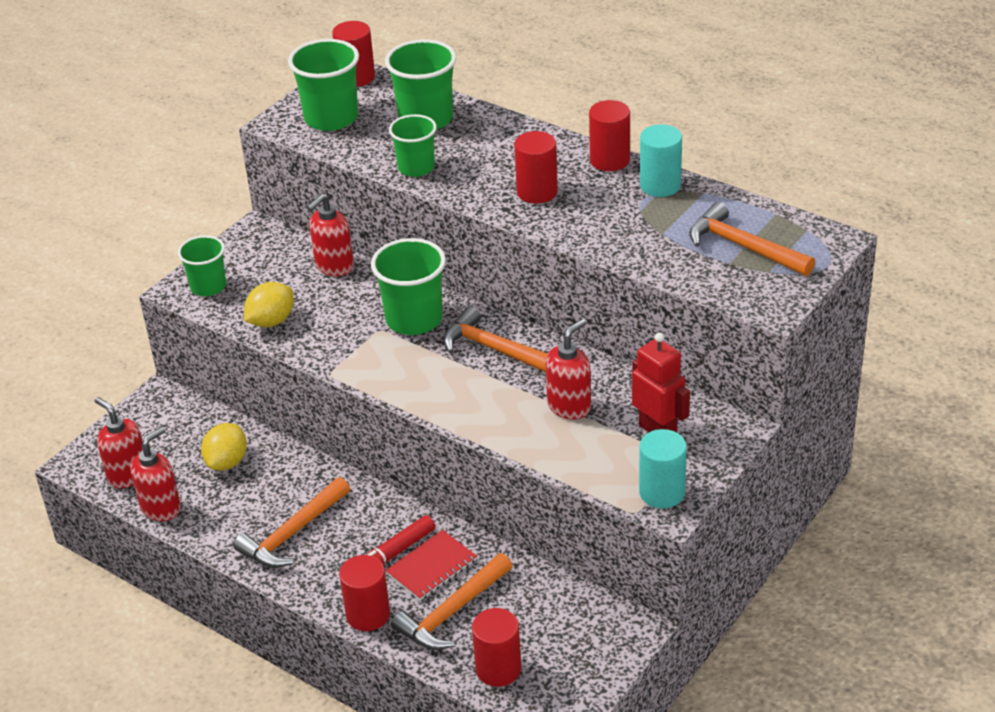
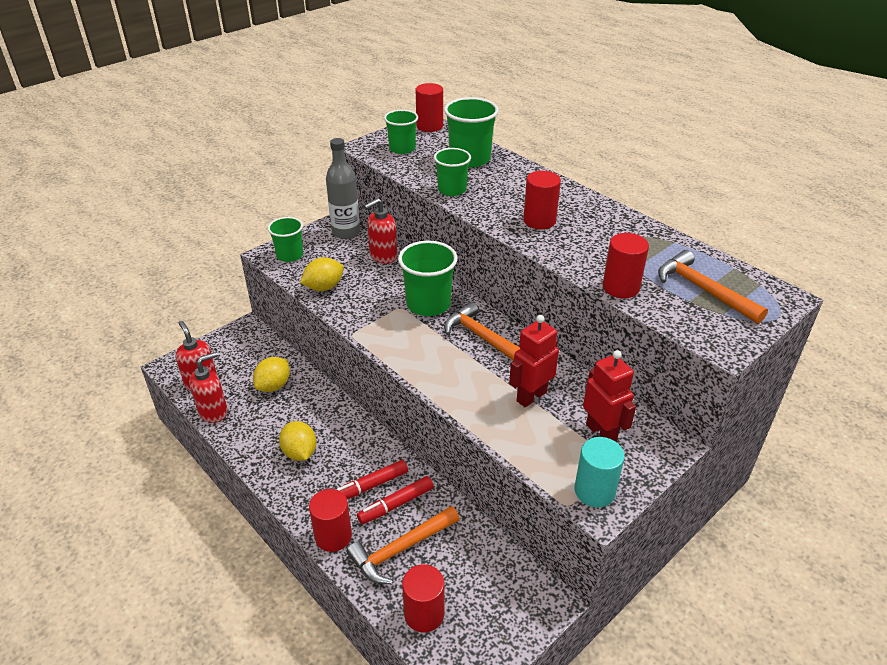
camera: 10 degrees right, 0 degrees up
orange hammer [233,477,350,568] -> yellow lemon [279,421,316,461]
green cup [288,39,359,131] -> green cup [384,110,418,154], size x0.65
red notebook [385,530,477,601] -> red marker [357,476,434,524]
red soap dispenser [546,319,591,419] -> red robot [509,315,559,407]
red cylinder [589,100,630,171] -> red cylinder moved to [603,233,649,298]
turquoise cylinder [640,124,682,197] -> none
none -> grey bottle [326,138,360,239]

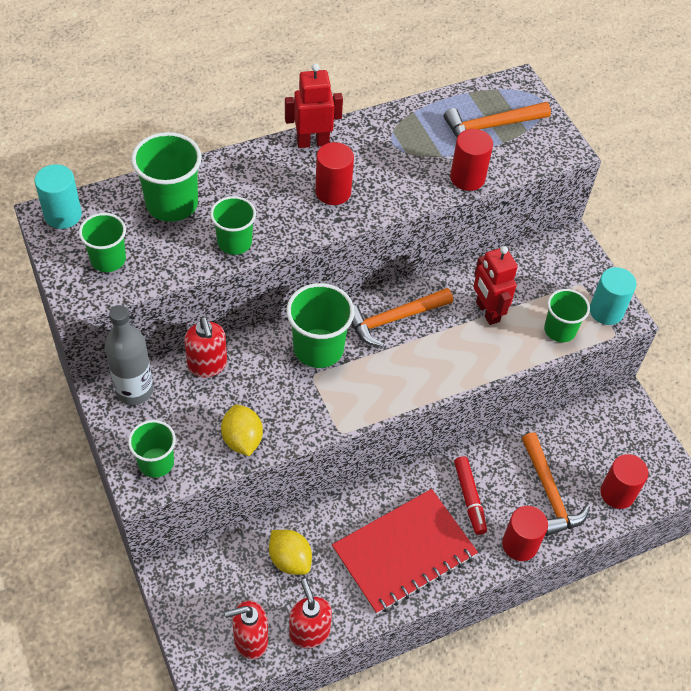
camera: 75 degrees left, 15 degrees up
yellow lemon [279,421,316,461] -> red notebook [332,489,478,614]
red marker [357,476,434,524] -> none
red cylinder [416,83,443,132] -> turquoise cylinder [35,164,82,229]
red robot [583,350,636,442] -> red robot moved to [285,63,343,148]
none -> green cup [544,289,590,342]

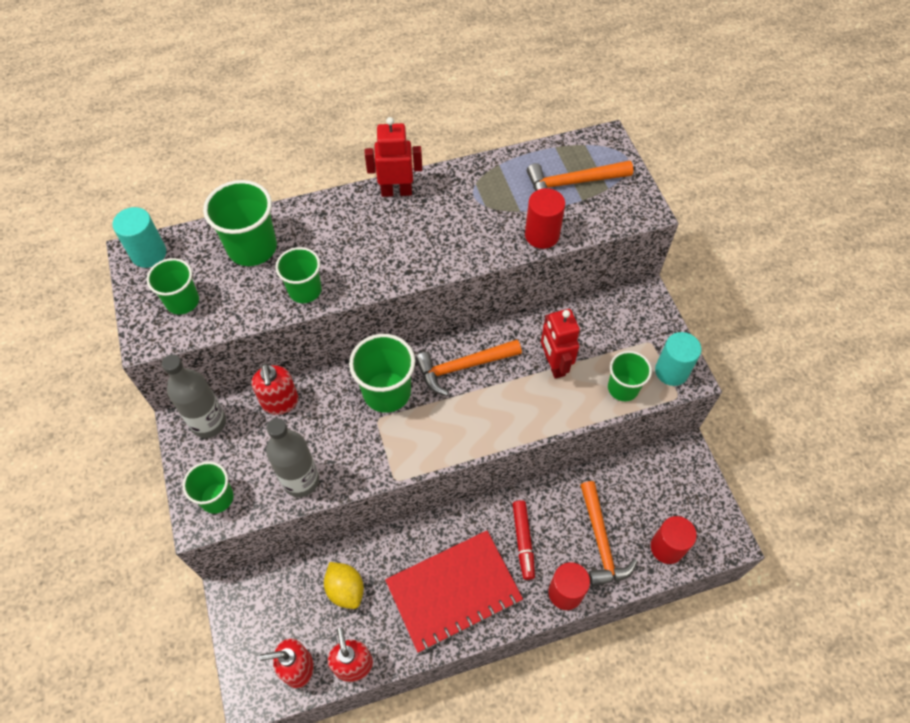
camera: 10 degrees right, 5 degrees up
yellow lemon [221,404,263,456] -> grey bottle [266,418,319,497]
red cylinder [315,142,354,205] -> none

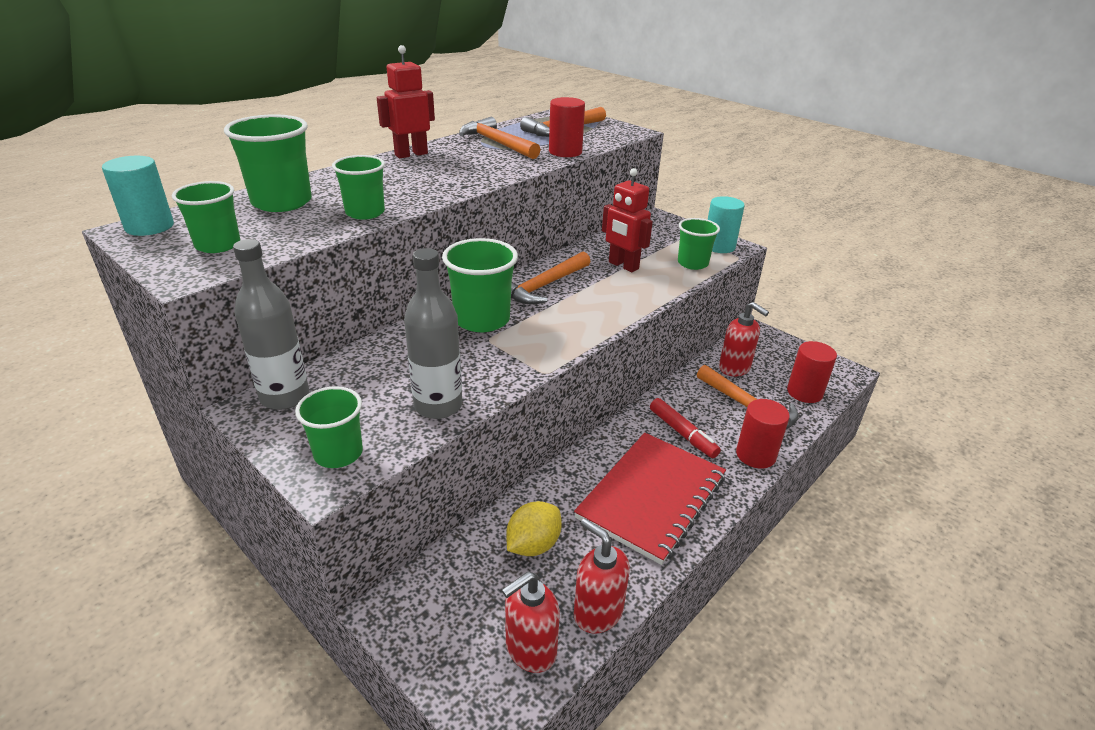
camera: 30 degrees left, 25 degrees down
red soap dispenser [252,364,299,415] -> red soap dispenser moved to [719,302,769,376]
yellow lemon [324,562,364,609] -> yellow lemon turned 75 degrees counterclockwise [506,501,562,556]
none -> orange hammer [459,117,541,159]

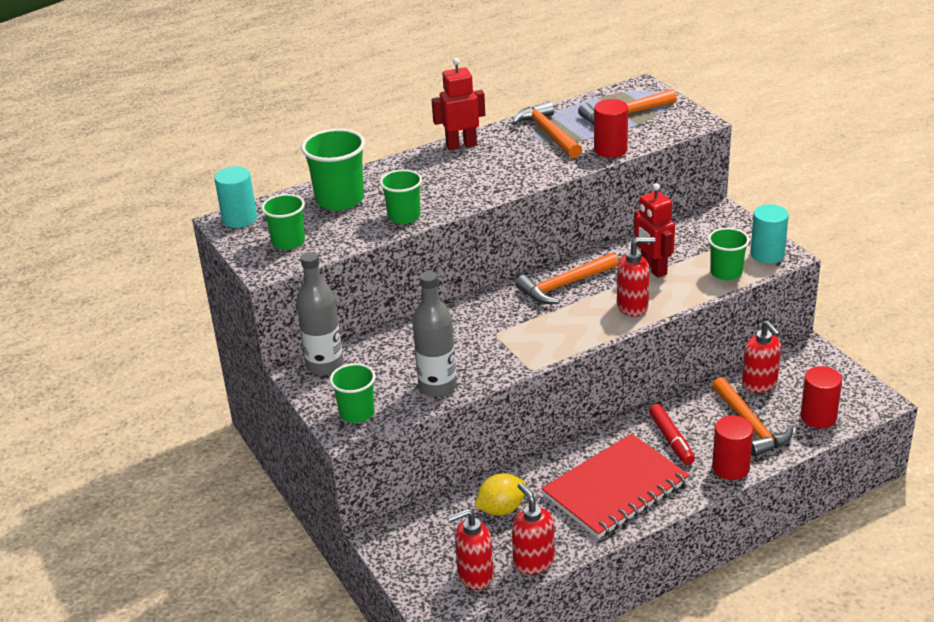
camera: 20 degrees right, 0 degrees up
green cup [442,238,518,332] -> none
none -> red soap dispenser [617,237,655,317]

